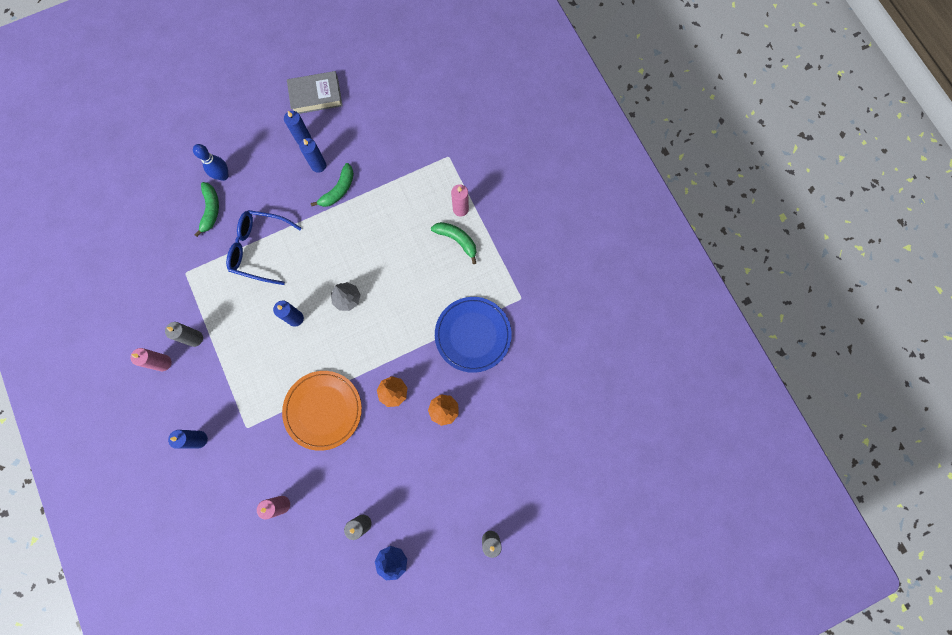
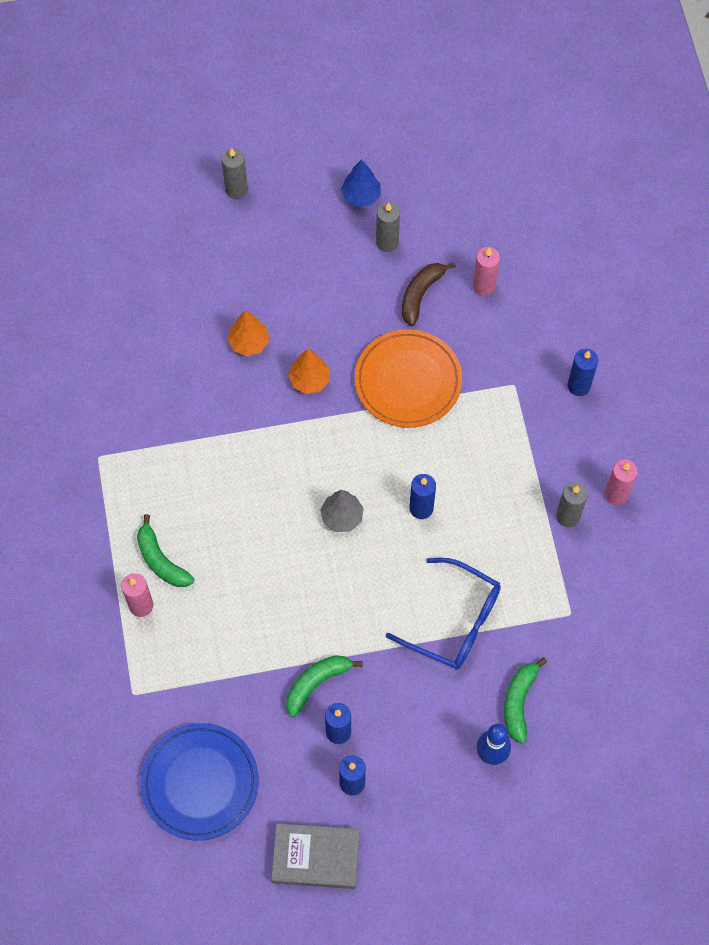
camera: 165 degrees left, 10 degrees down
blue plate [435,297,512,373] -> blue plate moved to [141,723,259,841]
none -> brown banana [402,262,456,326]

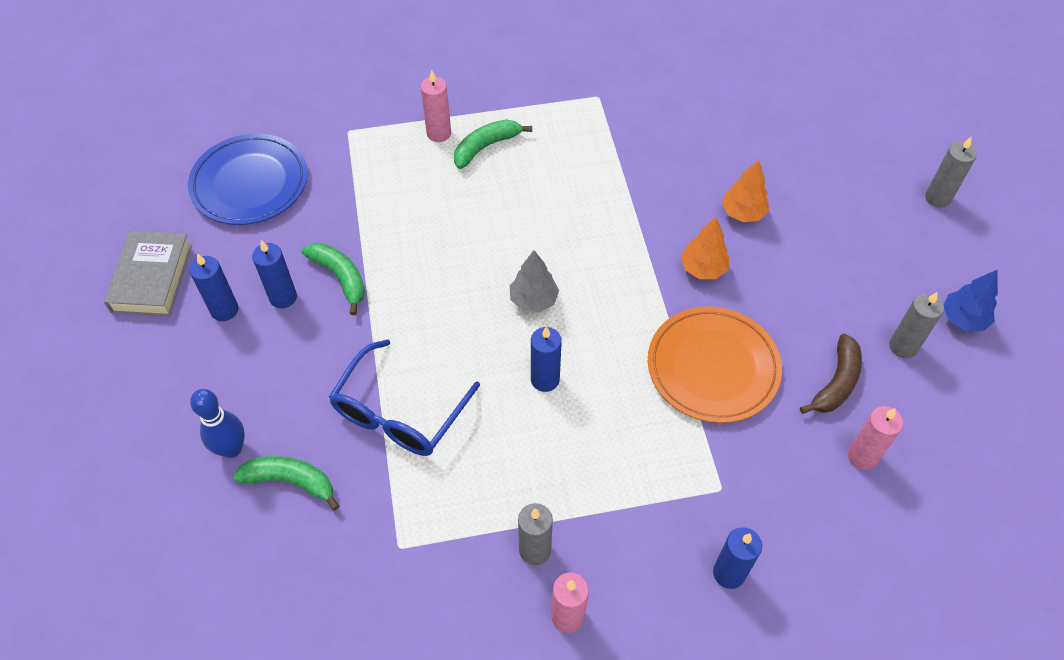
camera: 90 degrees right, 10 degrees down
brown banana [402,262,456,326] -> brown banana turned 90 degrees clockwise [800,334,862,414]

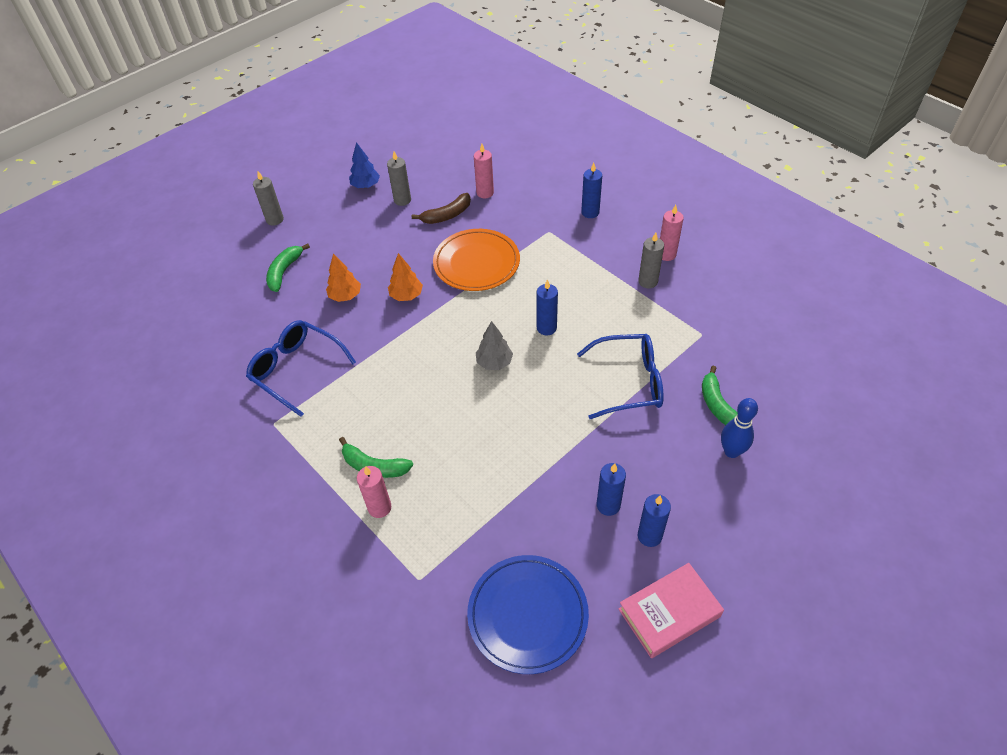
camera: 120 degrees left, 5 degrees down
grey book [104,231,192,316] -> pink book [619,563,724,658]
green banana [301,243,365,315] -> green banana moved to [266,244,310,292]
brown banana [800,334,862,414] -> brown banana turned 150 degrees clockwise [412,193,471,224]
none -> blue glasses [246,320,356,417]

